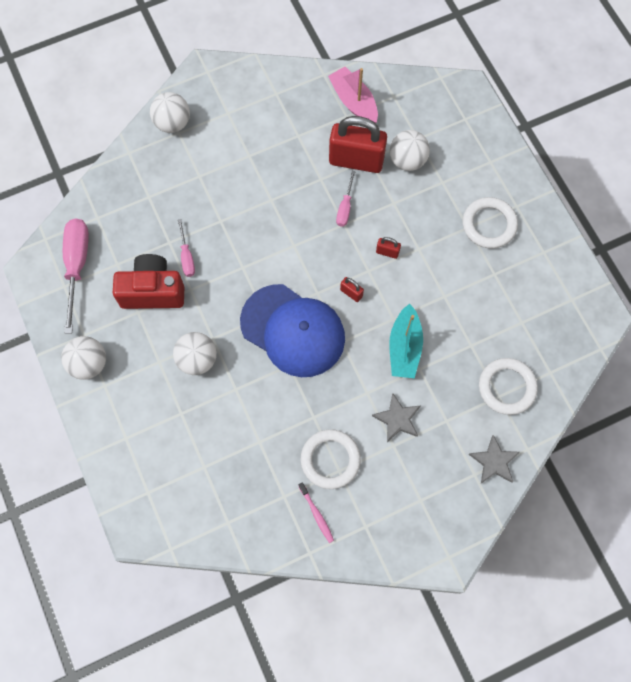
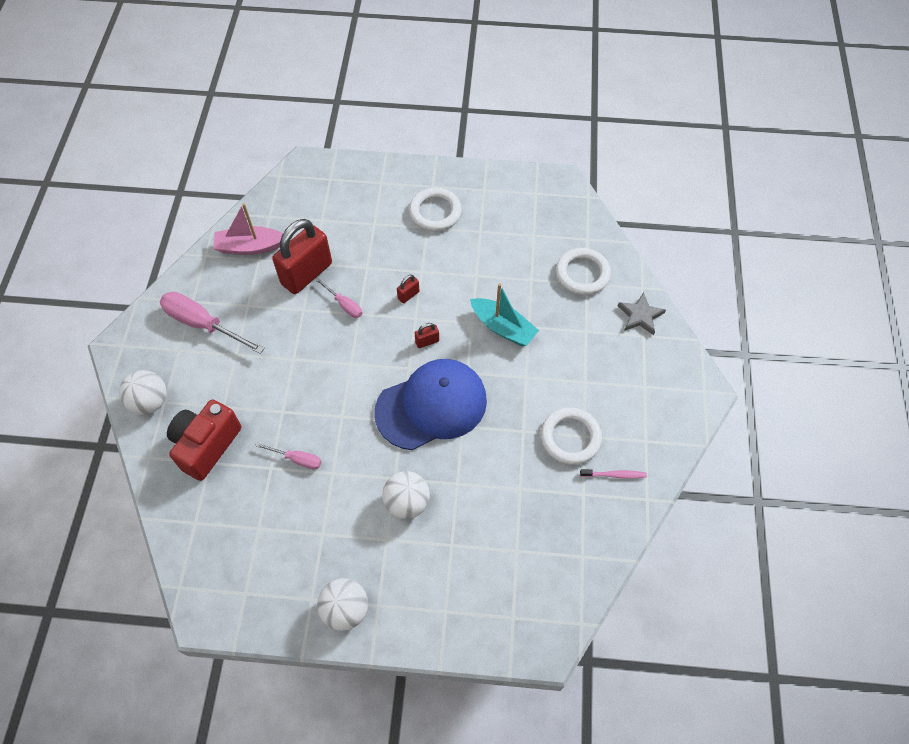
camera: 60 degrees left, 10 degrees down
pink screwdriver [63,218,89,334] -> pink screwdriver moved to [160,292,265,354]
red camera [113,254,184,309] -> red camera moved to [167,399,241,481]
grey star [372,393,421,442] -> none
white ball [389,130,430,171] -> none

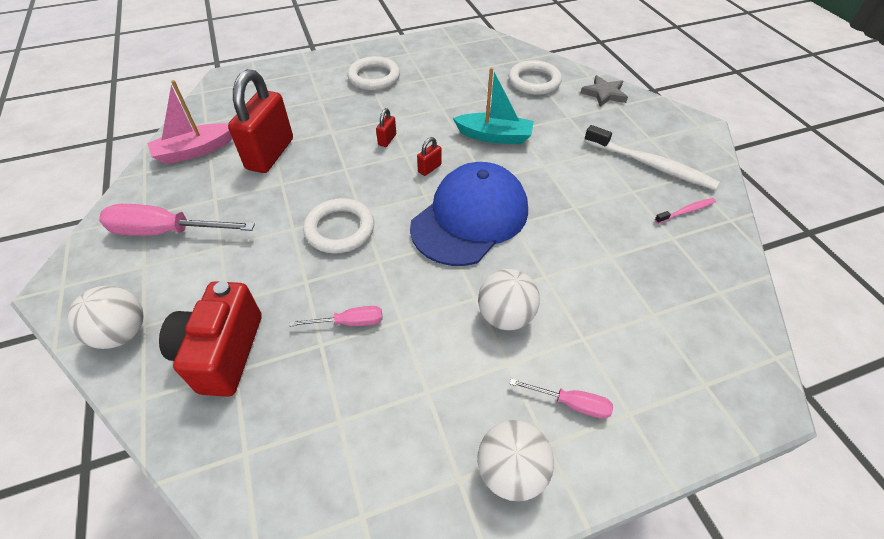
camera: 25 degrees left, 10 degrees down
pink screwdriver [315,278,362,318] -> pink screwdriver moved to [510,378,613,419]
white ring [541,407,602,465] -> white ring moved to [303,198,374,254]
none -> white toothbrush [584,125,720,190]

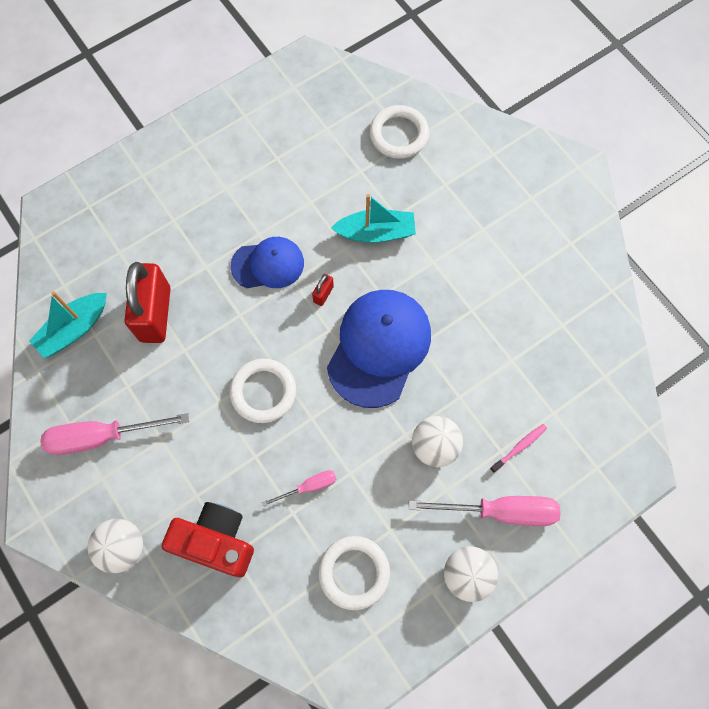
camera: 15 degrees left, 20 degrees up
pink boat [147,80,232,164] -> turquoise boat [29,292,107,359]
red camera [159,281,262,397] -> red camera turned 120 degrees clockwise [162,502,254,577]
white ring [347,56,400,91] -> white ring moved to [318,536,390,610]
red padlock [376,108,396,147] -> blue cap [231,237,304,288]
pink screwdriver [510,378,613,419] -> pink screwdriver [409,496,561,526], size x1.90
grey star [581,75,628,107] -> none
white toothbrush [584,125,720,190] -> none
pink toothbrush [655,198,716,224] -> pink toothbrush moved to [490,424,547,473]

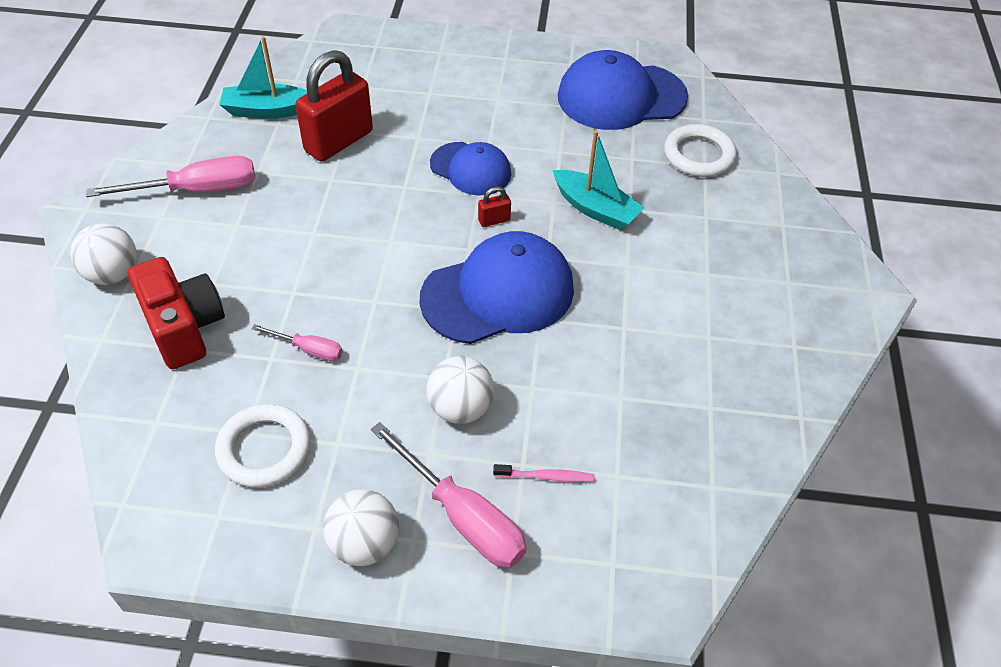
camera: 40 degrees right, 20 degrees down
pink screwdriver [40,413,189,455] -> pink screwdriver turned 135 degrees clockwise [86,156,255,197]
white ring [230,359,296,423] -> none
none -> blue cap [558,50,688,130]

